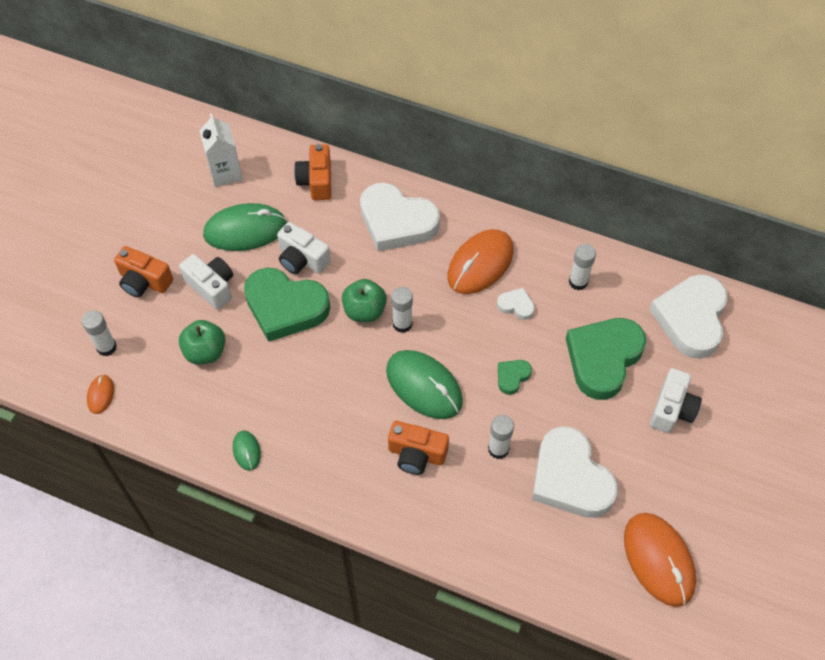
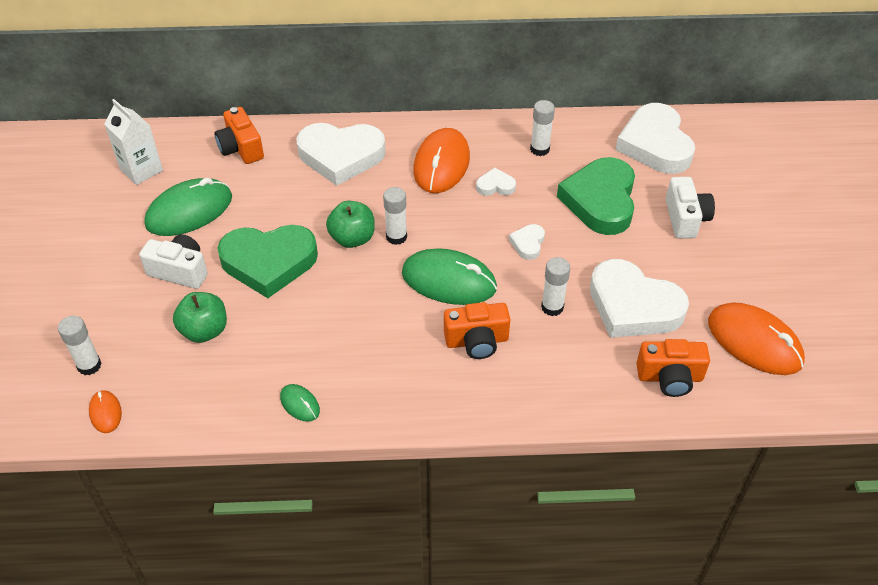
camera: 25 degrees left, 10 degrees down
orange camera [114,246,173,297] -> orange camera moved to [637,339,710,397]
white camera [277,222,331,274] -> none
green heart [498,360,532,395] -> white heart [509,224,545,260]

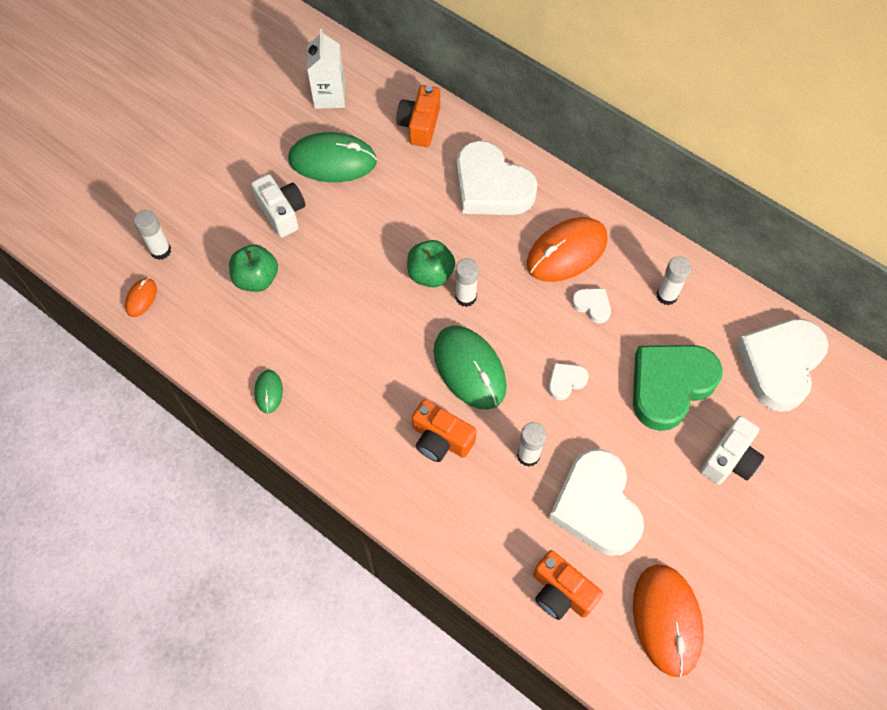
camera: 40 degrees right, 15 degrees up
green heart [218,225,318,298] -> none

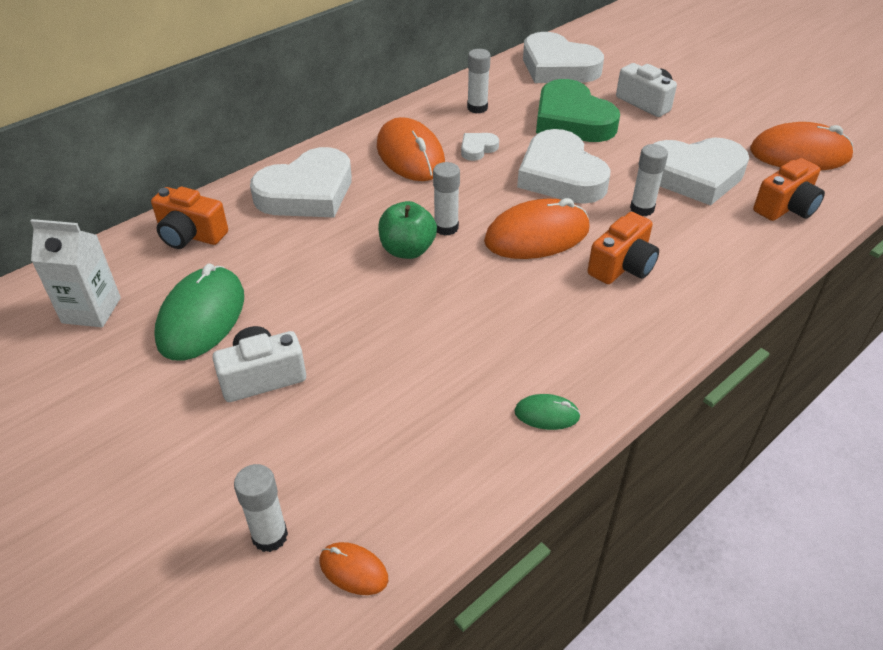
camera: 80 degrees left, 20 degrees down
green apple [229,244,278,292] -> none
green mouse [433,326,507,410] -> orange mouse [484,198,590,259]
white heart [548,363,589,400] -> white heart [517,129,611,204], size x2.28

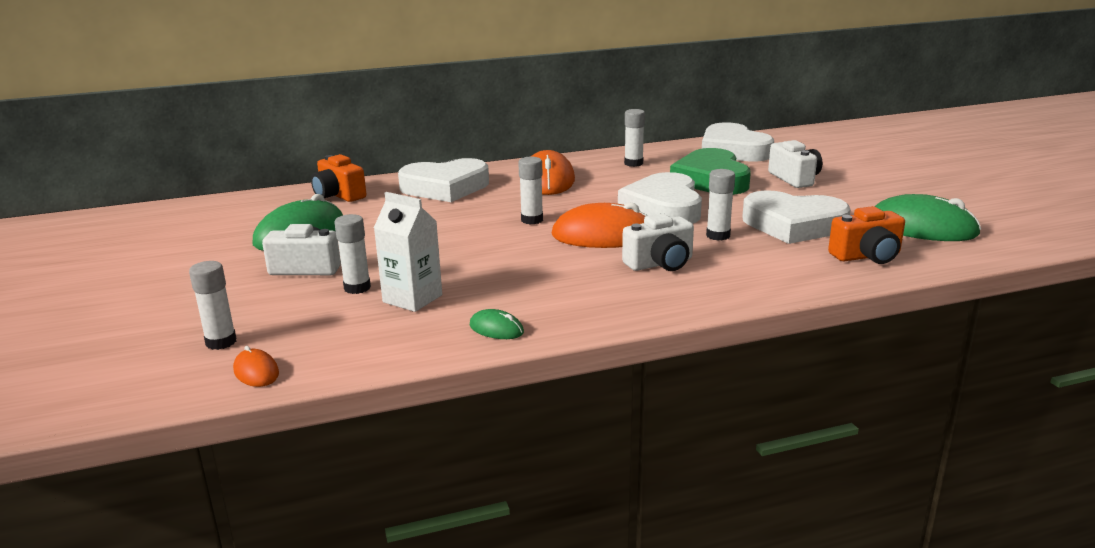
camera: 25 degrees right, 20 degrees down
white carton [30,219,121,327] -> white carton moved to [374,192,442,312]
green apple [378,201,437,259] -> none
white heart [461,133,499,161] -> none
orange camera [587,212,659,284] -> white camera [622,213,694,271]
orange mouse [750,122,854,171] -> green mouse [875,194,981,241]
none -> white glue stick [335,214,371,294]

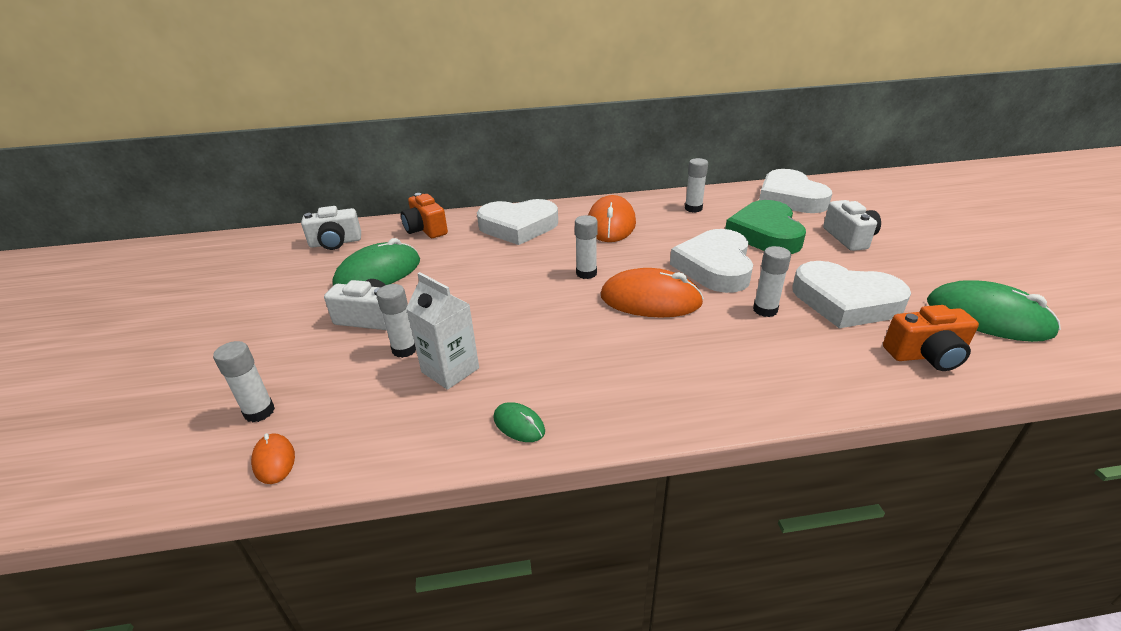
camera: 10 degrees right, 10 degrees up
white camera [622,213,694,271] -> white camera moved to [301,206,361,250]

